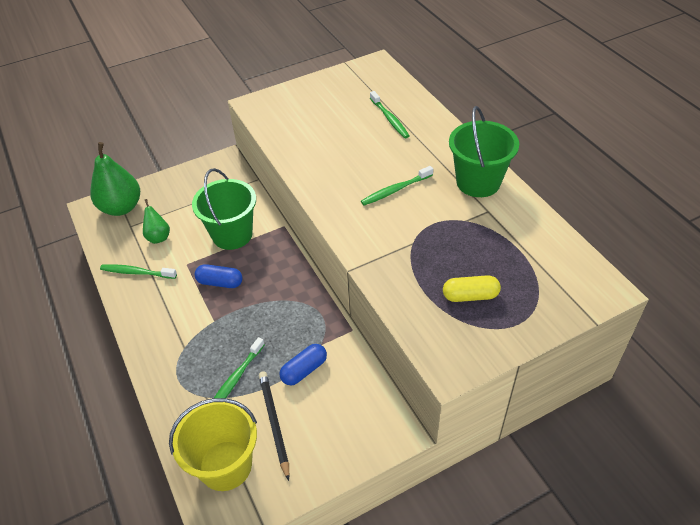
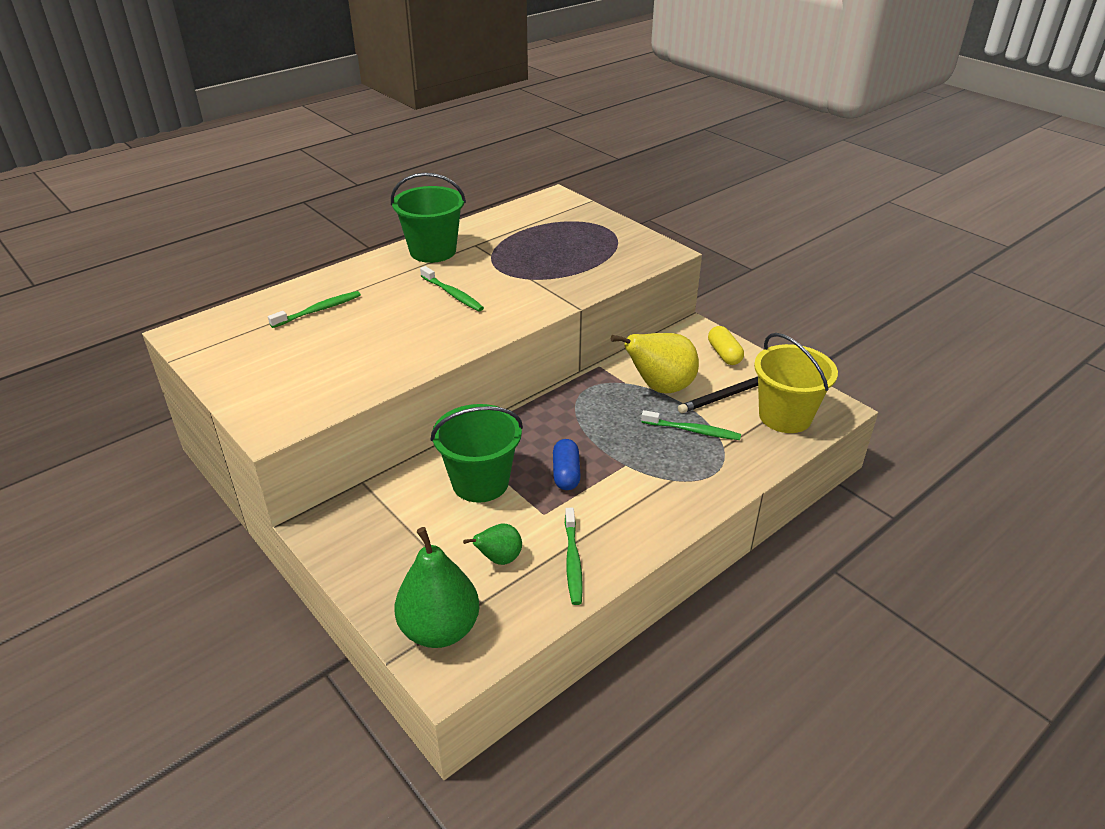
camera: 105 degrees left, 10 degrees down
blue capsule [279,344,327,385] -> yellow pear [611,333,699,393]
yellow capsule [443,275,501,302] -> yellow capsule moved to [708,326,744,365]

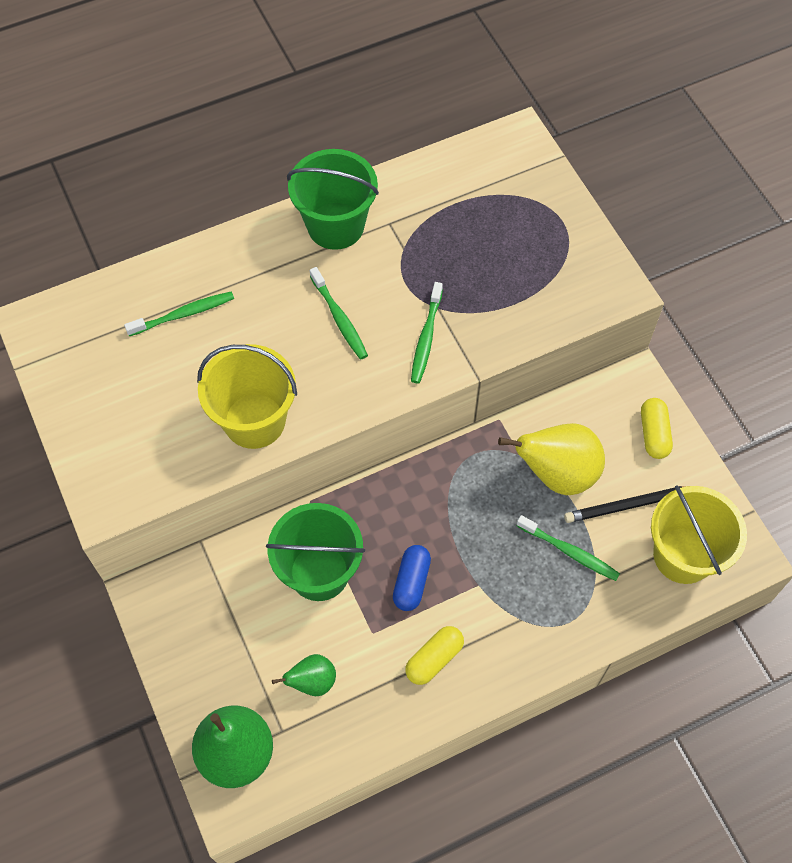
camera: 15 degrees right, 25 degrees up
green toothbrush [565,508,583,605] -> green toothbrush moved to [411,282,443,383]
none -> yellow bucket [197,344,297,449]
none -> yellow capsule [405,626,464,685]

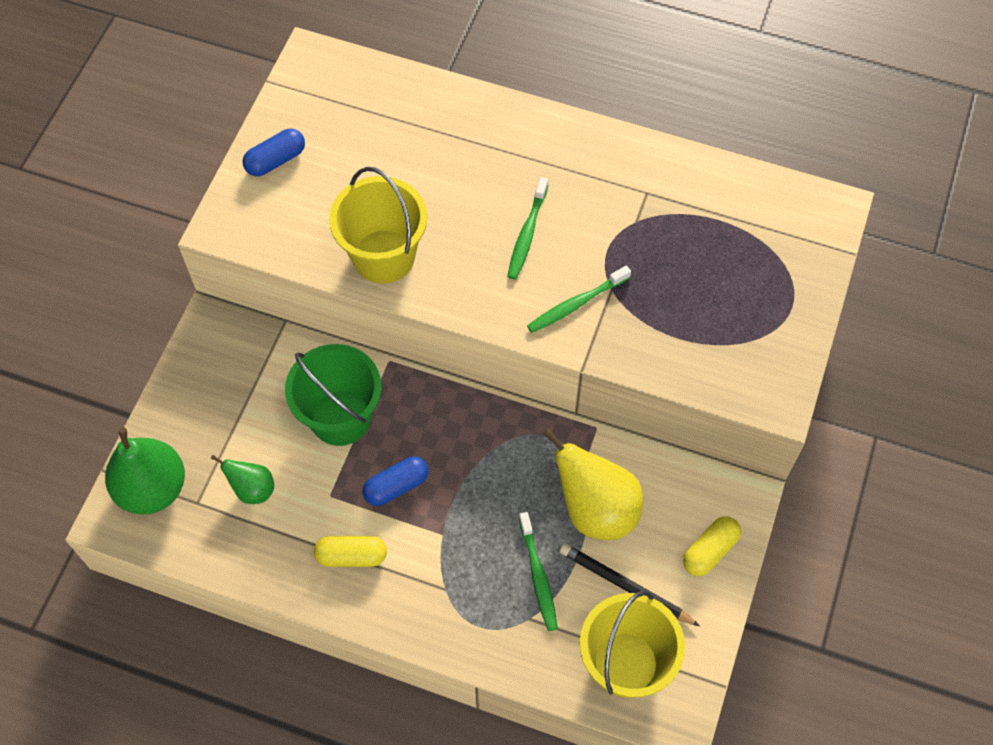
camera: 45 degrees right, 0 degrees up
green toothbrush [124,292,234,336] -> none
green bucket [287,149,379,250] -> none
none -> blue capsule [243,129,305,176]

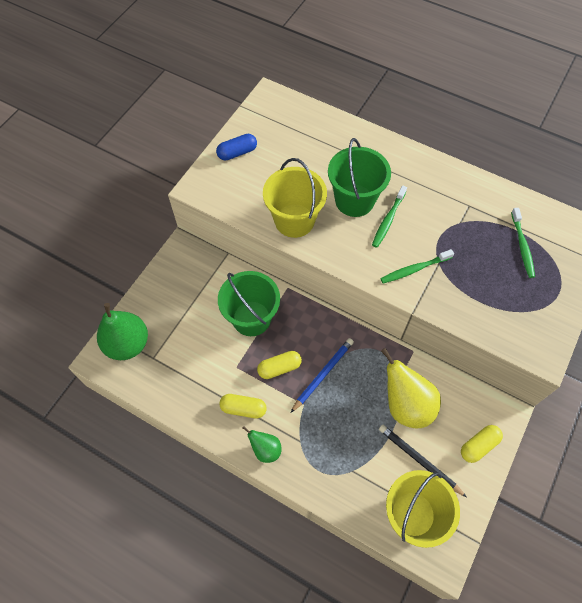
camera: 10 degrees right, 0 degrees up
green pear [211,455,274,504] -> green pear moved to [242,426,281,463]
blue capsule [363,456,429,506] -> yellow capsule [257,351,302,379]
green toothbrush [519,512,558,631] -> green toothbrush moved to [511,208,535,278]
none -> blue pencil [290,338,354,413]
none -> green bucket [328,138,391,217]

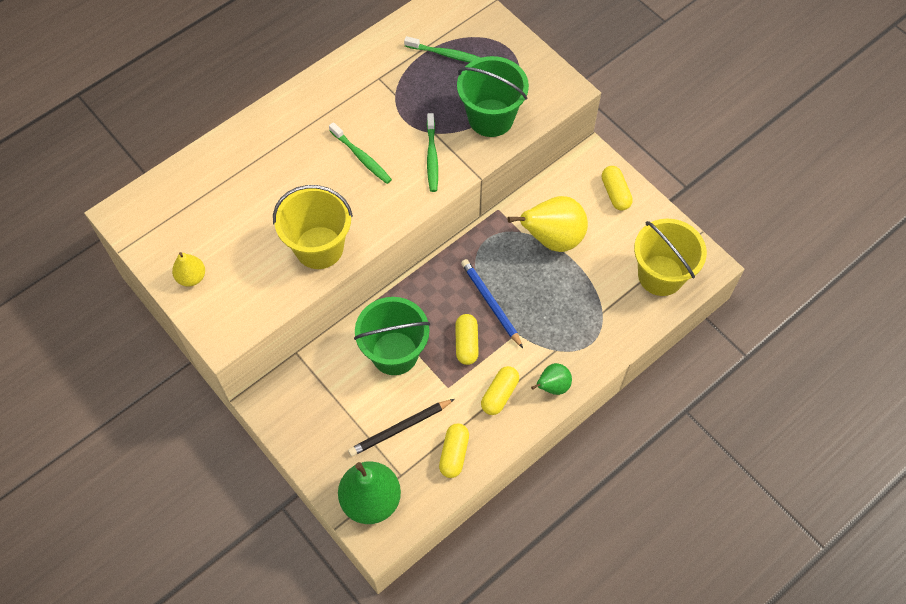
camera: 70 degrees left, 0 degrees up
blue capsule [216,134,257,160] -> yellow pear [172,252,205,287]
green bucket [328,138,391,217] -> green bucket moved to [457,56,529,137]
black pencil [379,425,466,497] -> black pencil moved to [348,399,454,457]
none -> yellow capsule [439,423,469,478]

